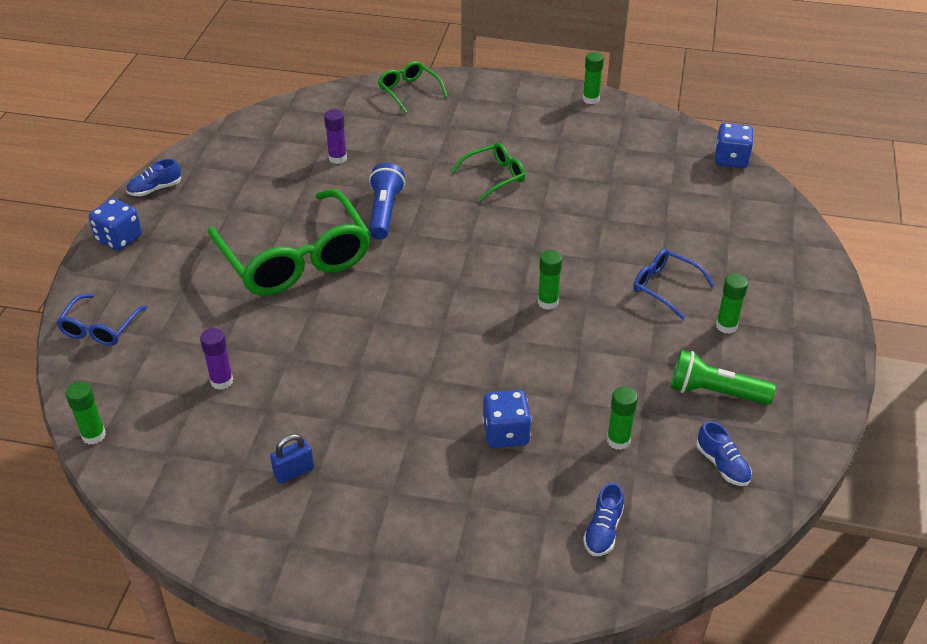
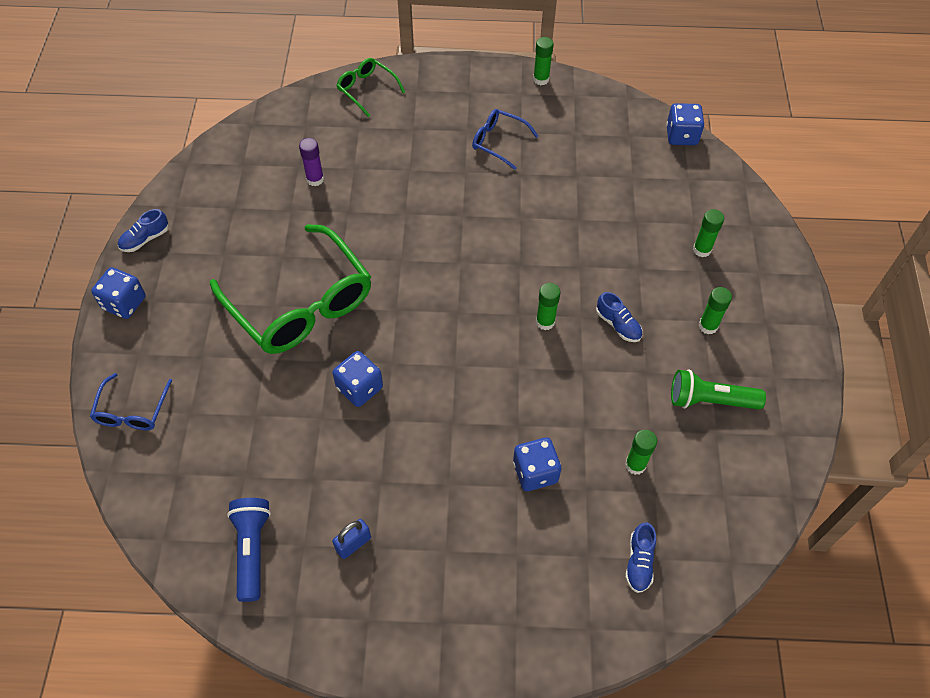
camera: 10 degrees left, 15 degrees up
green glue stick [66,381,106,445] -> green glue stick moved to [693,209,724,257]
purple glue stick [200,328,233,390] -> none
blue flashlight [369,163,405,240] -> blue flashlight moved to [227,498,271,602]
green glasses [451,143,525,201] -> none
blue glasses [633,249,715,320] -> blue glasses moved to [472,109,538,170]
blue shoe [696,421,752,486] -> blue shoe moved to [596,292,643,342]
none -> blue dice [332,351,383,407]

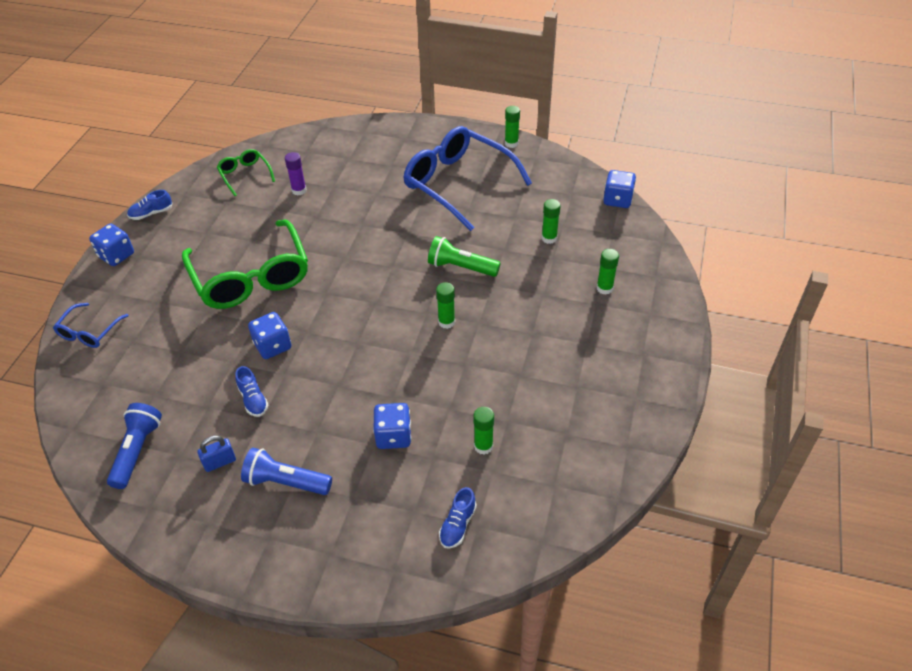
camera: 15 degrees right, 10 degrees down
green glasses [336,58,405,117] -> green glasses moved to [217,149,275,196]
blue glasses [472,109,538,170] -> blue glasses [403,126,532,231], size x2.12
blue shoe [596,292,643,342] -> blue shoe moved to [235,366,268,417]
green flashlight [671,369,766,409] -> green flashlight moved to [428,236,501,277]
green glue stick [699,287,732,334] -> green glue stick moved to [542,199,561,244]
none -> blue flashlight [241,448,332,495]

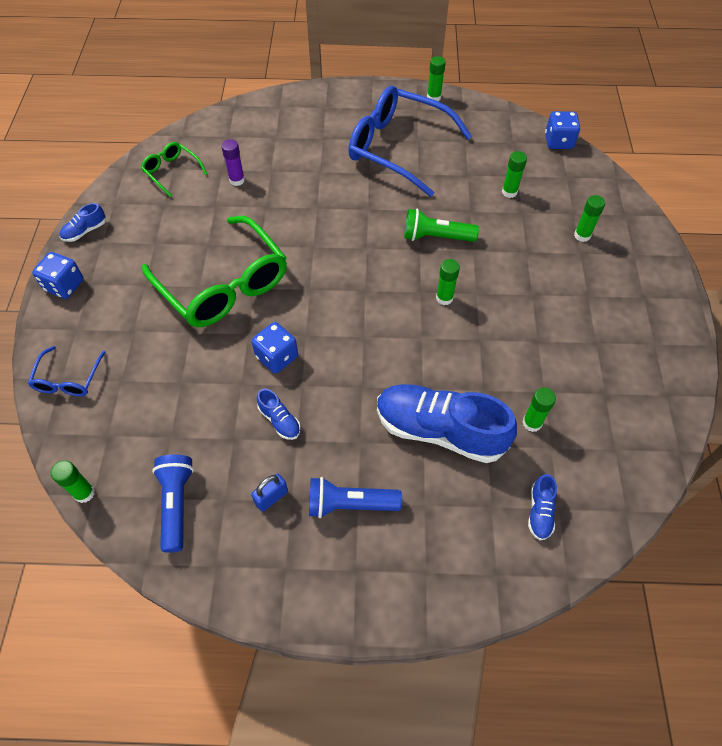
camera: 15 degrees left, 10 degrees up
blue dice [373,403,411,449] -> blue shoe [377,384,517,463]
none -> green glue stick [51,460,95,503]

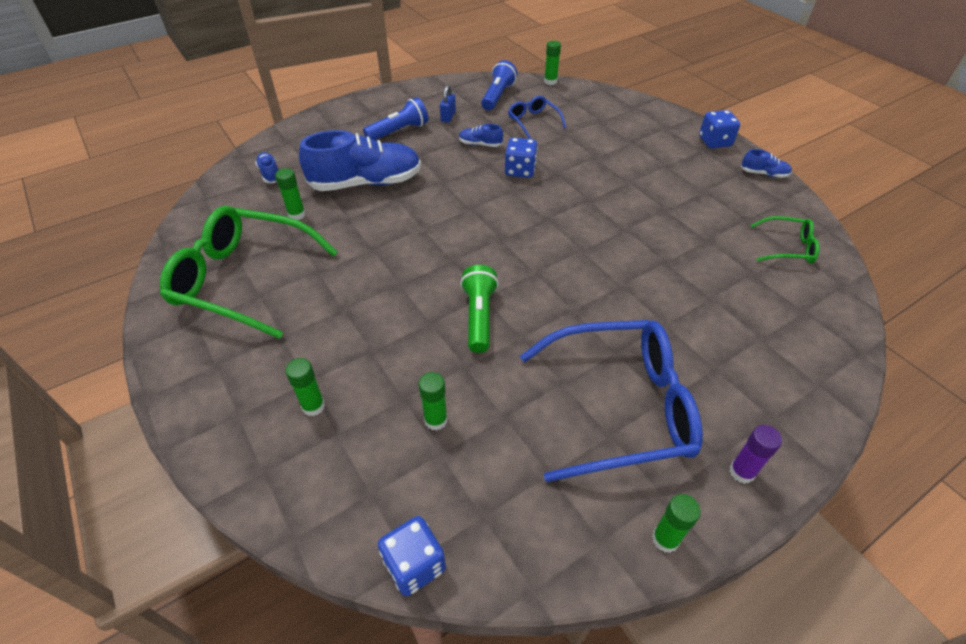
camera: 145 degrees right, 10 degrees down
blue glasses [28,346,106,396] -> blue glasses moved to [508,96,566,139]
blue shoe [59,203,106,242] -> blue shoe turned 90 degrees clockwise [741,149,792,178]
green glasses [142,216,287,327] -> green glasses moved to [160,206,338,339]
blue flashlight [152,454,194,553] -> blue flashlight turned 120 degrees counterclockwise [481,60,517,111]
purple glue stick [221,139,245,186] -> purple glue stick moved to [729,425,782,484]
green flashlight [404,209,479,242] -> green flashlight turned 60 degrees counterclockwise [460,265,499,353]
green glue stick [436,259,460,305] -> none

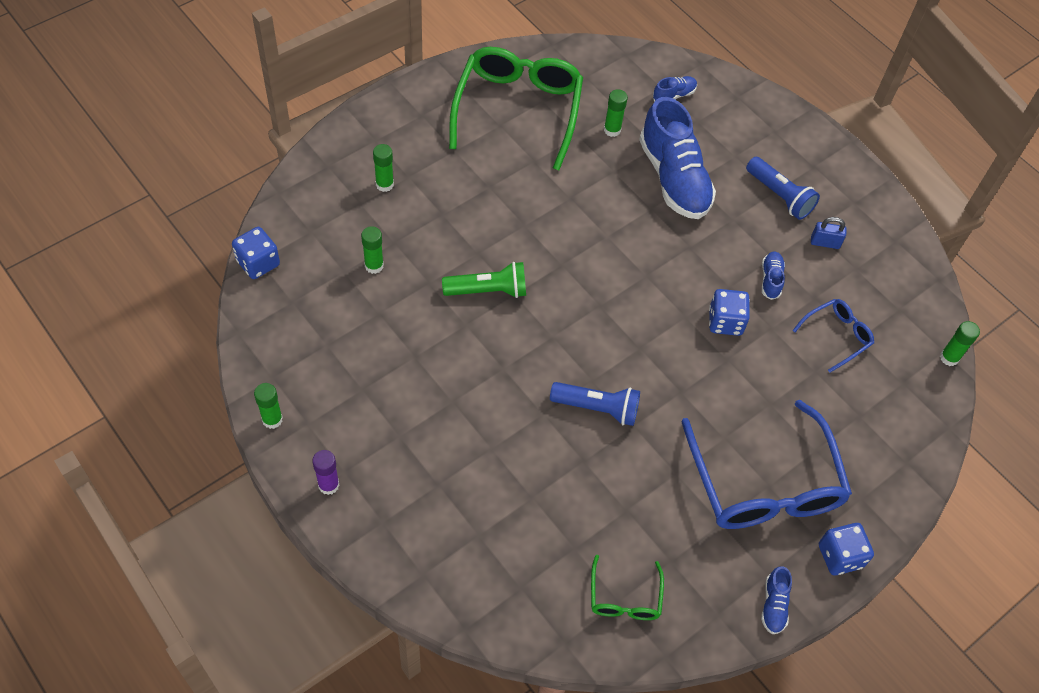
camera: 80 degrees right, 10 degrees up
blue flashlight [481,60,517,111] -> blue flashlight moved to [550,382,640,426]
blue glasses [520,320,703,482] -> blue glasses moved to [681,400,852,529]

